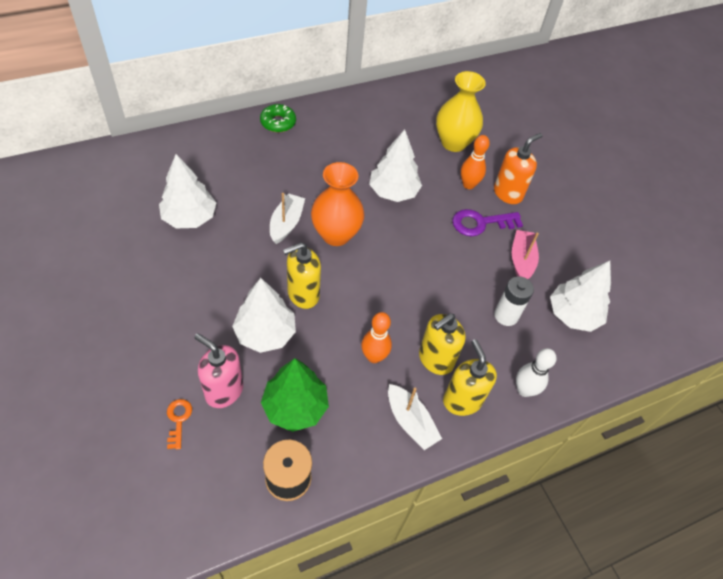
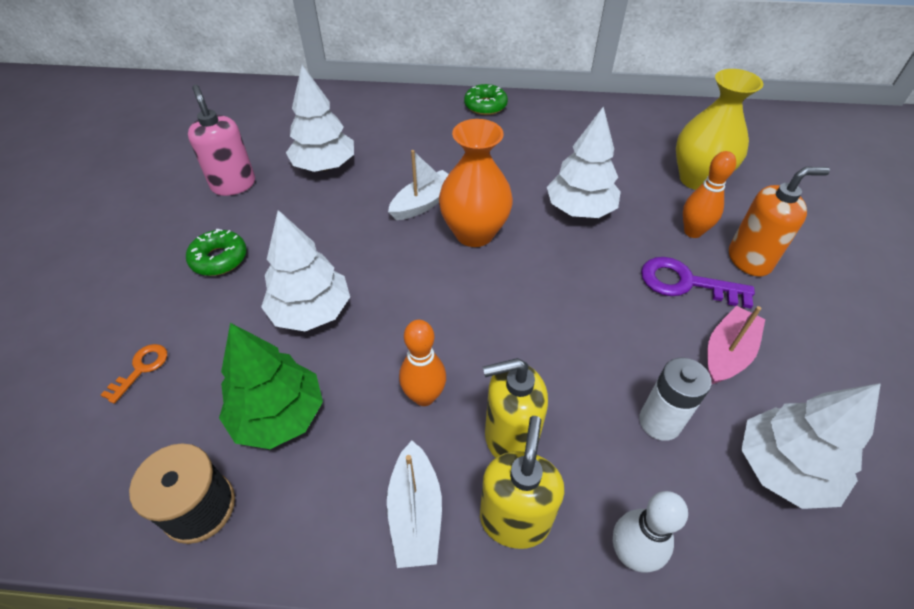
camera: 35 degrees right, 5 degrees down
pink soap dispenser [194,333,243,408] -> pink soap dispenser moved to [188,85,255,196]
yellow soap dispenser [283,242,321,309] -> none
none -> green donut [186,229,247,276]

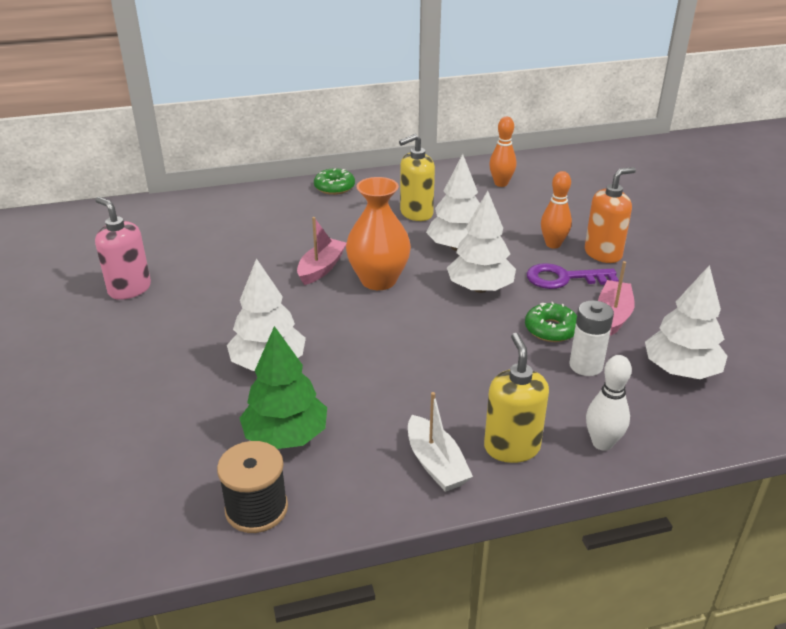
camera: 20 degrees left, 15 degrees down
orange key [101,344,167,404] -> none
green donut [186,229,247,276] -> green donut moved to [525,302,577,342]
white tree [286,65,354,172] -> white tree moved to [447,191,516,293]
white boat [388,150,449,220] -> pink boat [297,217,346,285]
orange bowling pin [399,320,446,406] -> orange bowling pin moved to [489,117,516,187]
yellow soap dispenser [483,358,548,458] -> yellow soap dispenser moved to [399,134,435,221]
yellow vase [676,69,763,190] -> none

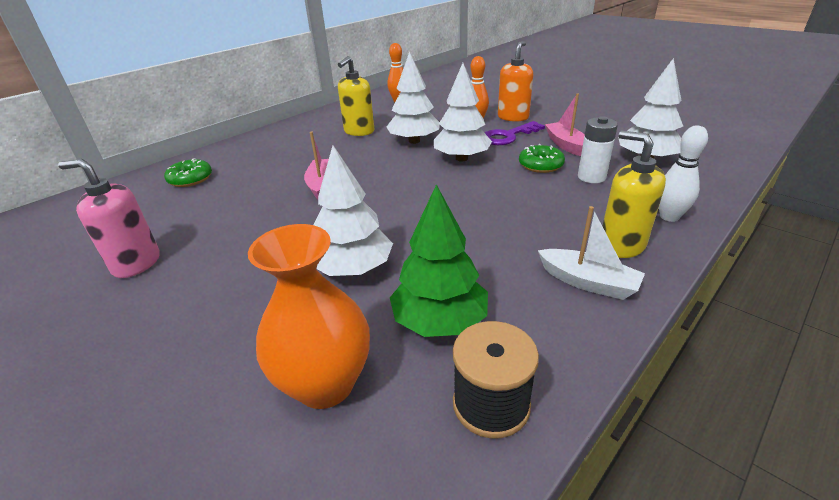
camera: 30 degrees left, 0 degrees up
green donut [314,168,355,195] -> green donut moved to [164,158,212,187]
orange vase [346,177,411,290] -> orange vase moved to [248,224,370,409]

